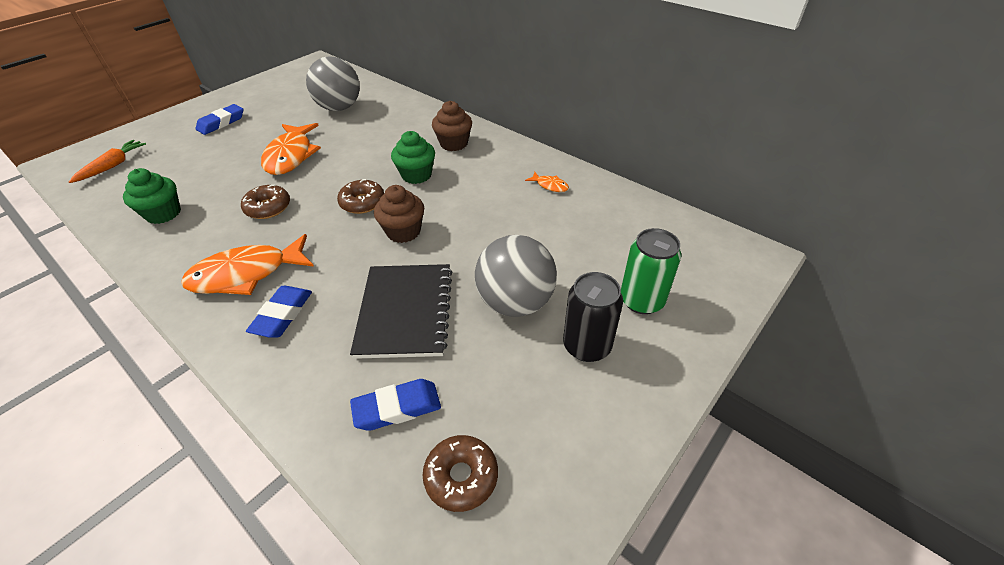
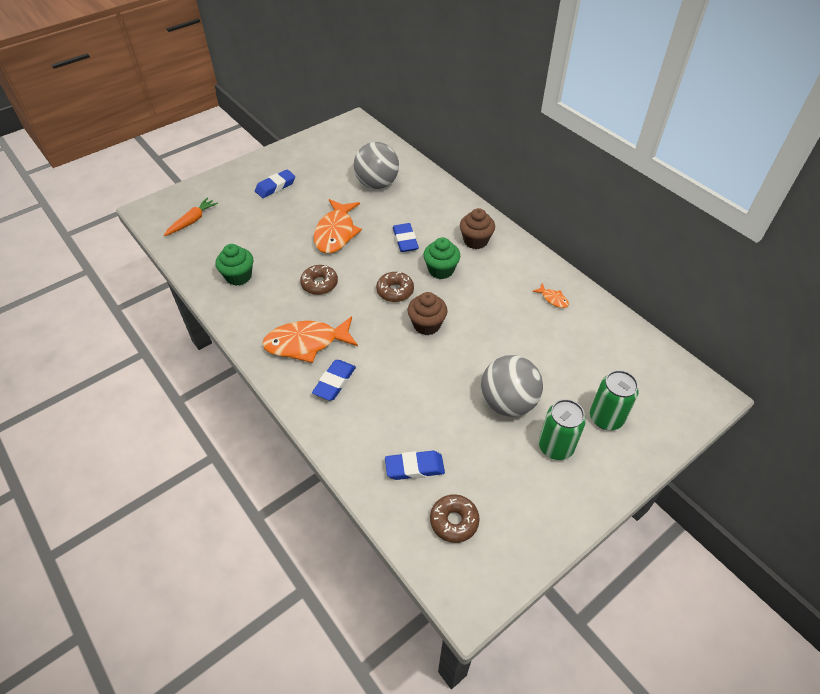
camera: 10 degrees right, 5 degrees up
black notebook [350,264,452,359] -> none
black can [563,272,623,362] -> green can [539,399,586,460]
none -> blue eraser [393,223,419,252]

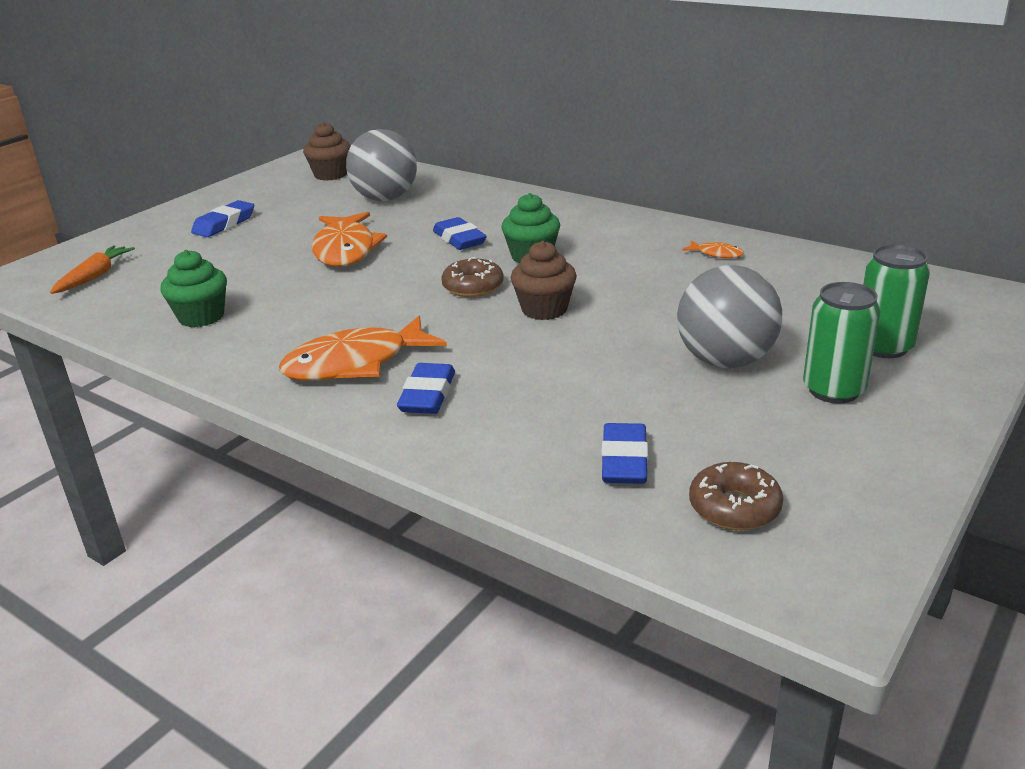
camera: 15 degrees left, 20 degrees down
brown donut [300,265,338,295] -> none
blue eraser [385,451,445,480] -> blue eraser turned 60 degrees counterclockwise [601,423,648,484]
brown cupcake [460,208,495,249] -> brown cupcake moved to [303,122,351,181]

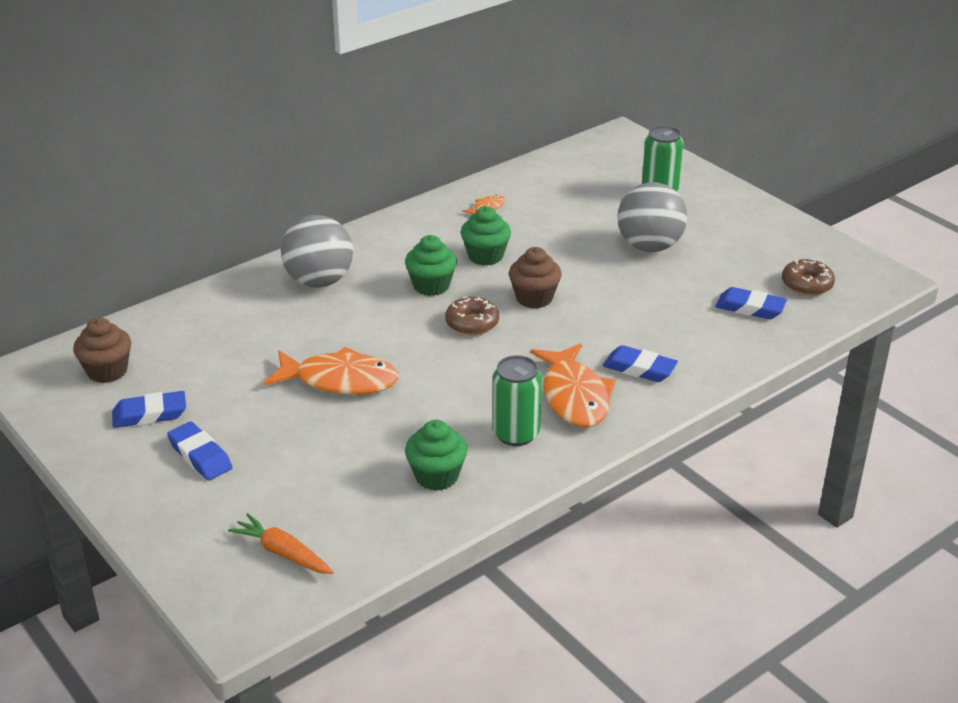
camera: 75 degrees left, 5 degrees up
grey ball [346,129,417,201] -> grey ball moved to [281,215,353,288]
blue eraser [433,217,487,250] -> blue eraser moved to [112,391,186,428]
green can [803,282,881,404] -> green can moved to [492,355,542,446]
none -> green cupcake [461,206,511,266]

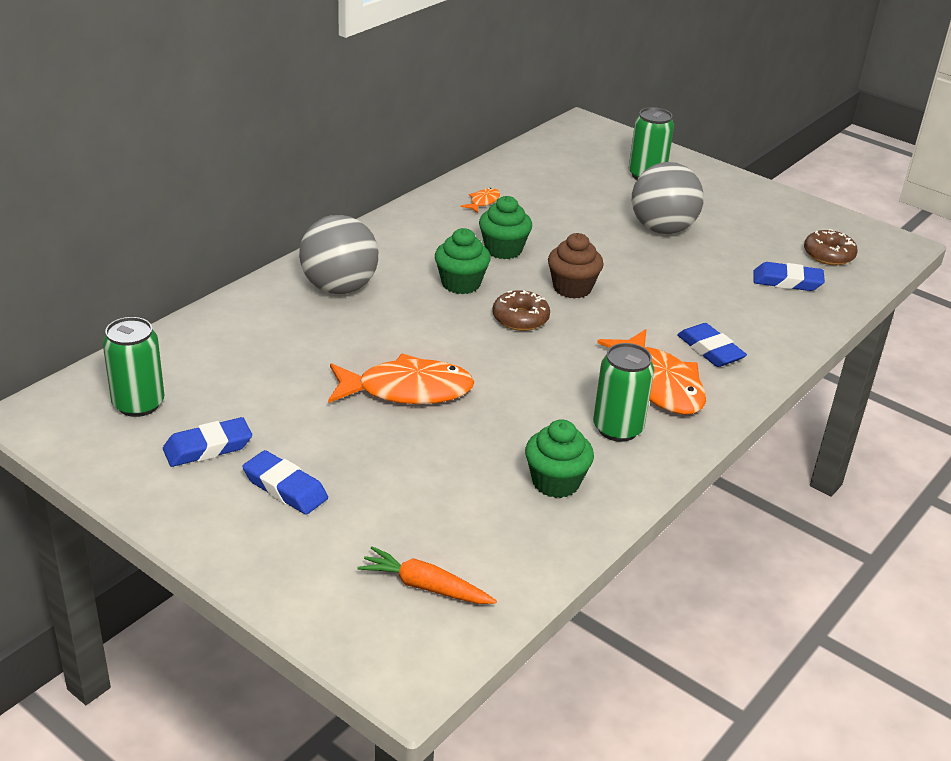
camera: 15 degrees left, 0 degrees up
brown cupcake [73,318,131,383] -> green can [102,317,164,417]
blue eraser [603,345,678,382] -> blue eraser turned 45 degrees clockwise [677,323,747,367]

